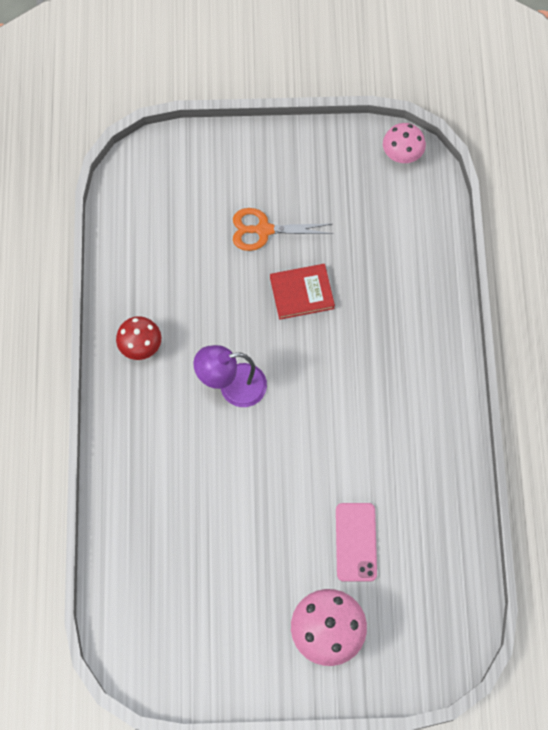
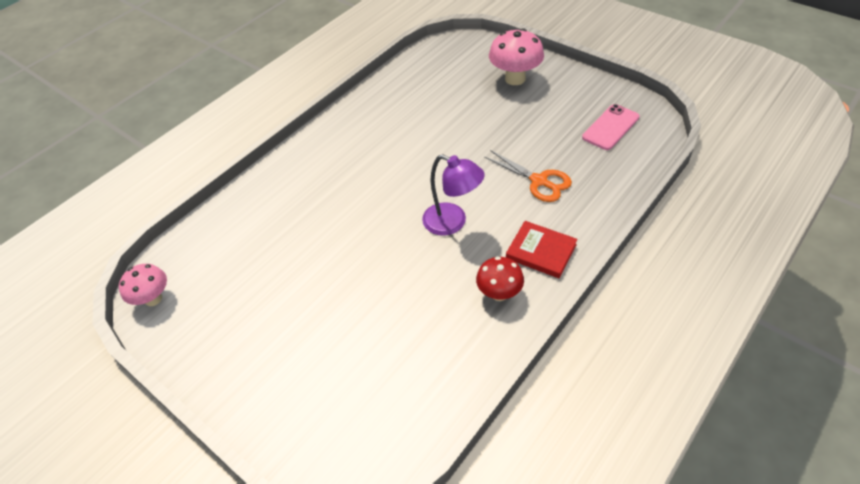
camera: 135 degrees left, 20 degrees down
orange scissors [233,208,334,251] -> orange scissors moved to [484,150,572,202]
red book [270,264,335,320] -> red book moved to [506,221,578,278]
pink phone [336,503,377,582] -> pink phone moved to [582,104,639,150]

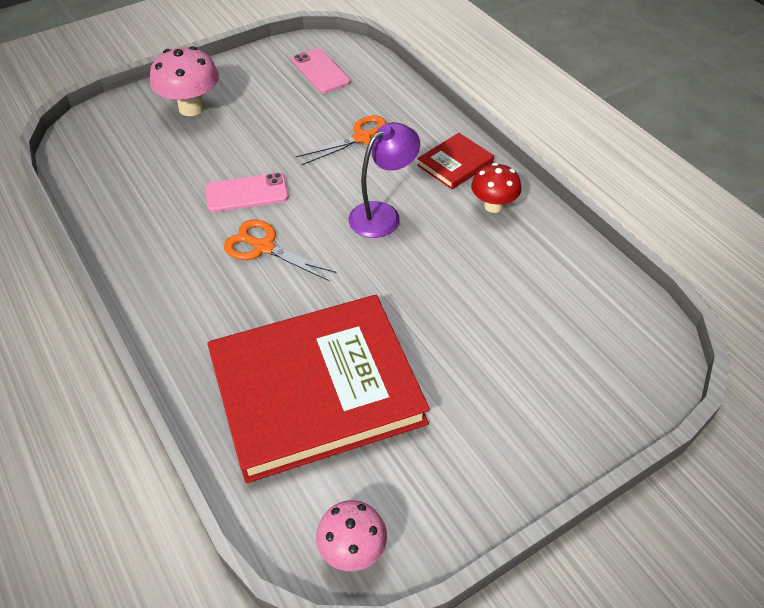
camera: 75 degrees left, 0 degrees up
none -> pink phone [205,173,289,212]
none -> red book [207,295,430,483]
none -> orange scissors [224,219,336,281]

